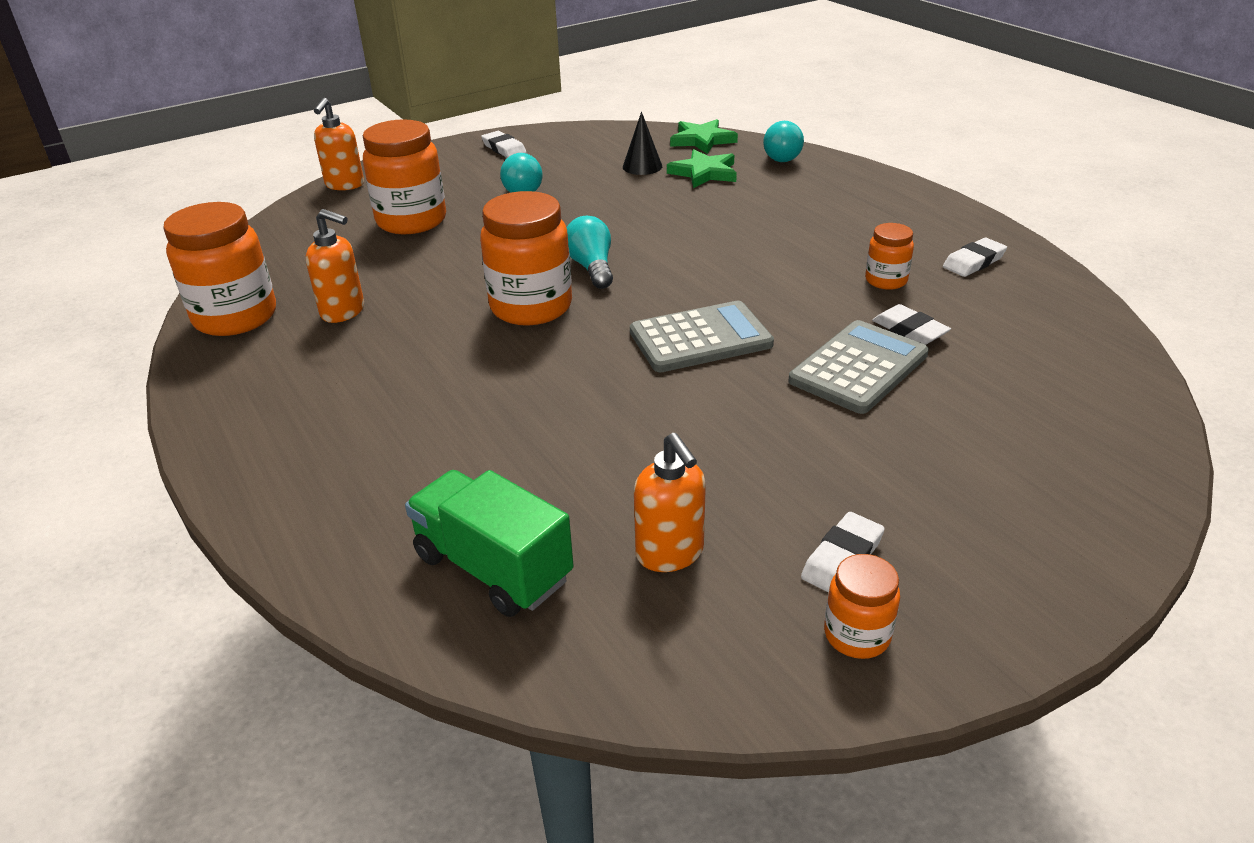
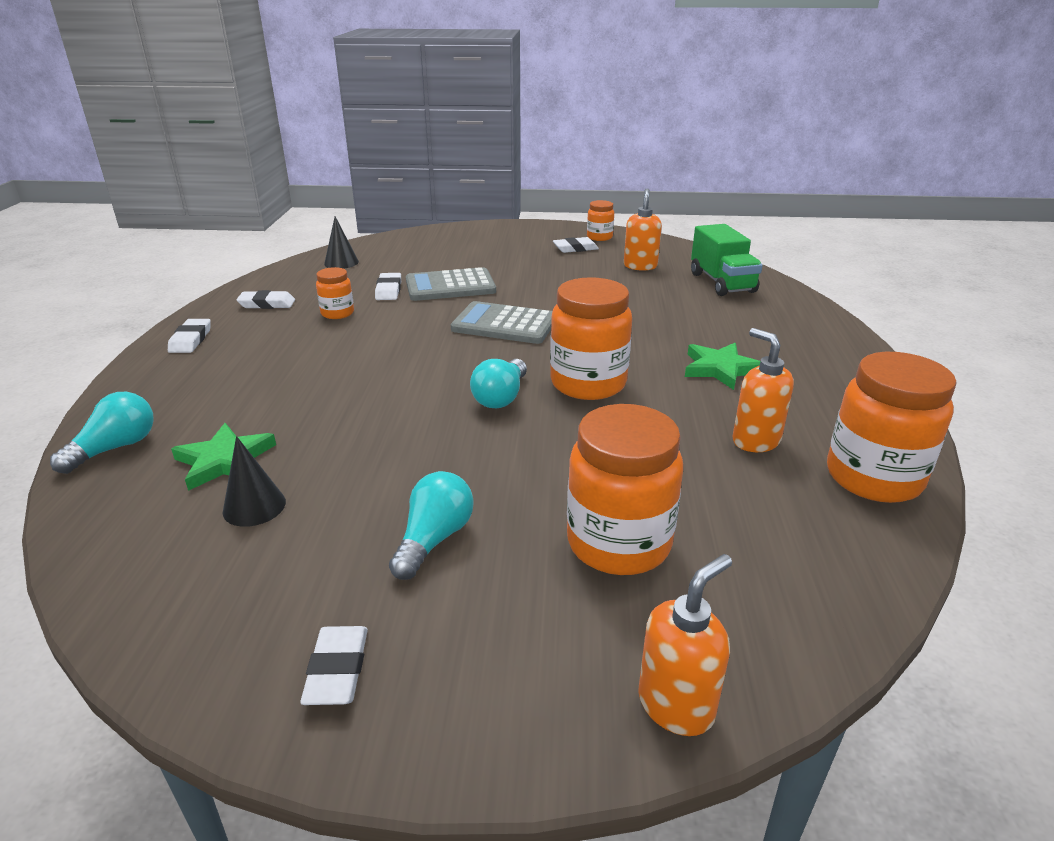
camera: 145 degrees left, 5 degrees down
green star [670,119,738,154] -> green star moved to [685,343,760,390]
none -> white eraser [168,319,211,353]
none -> black cone [324,216,359,269]

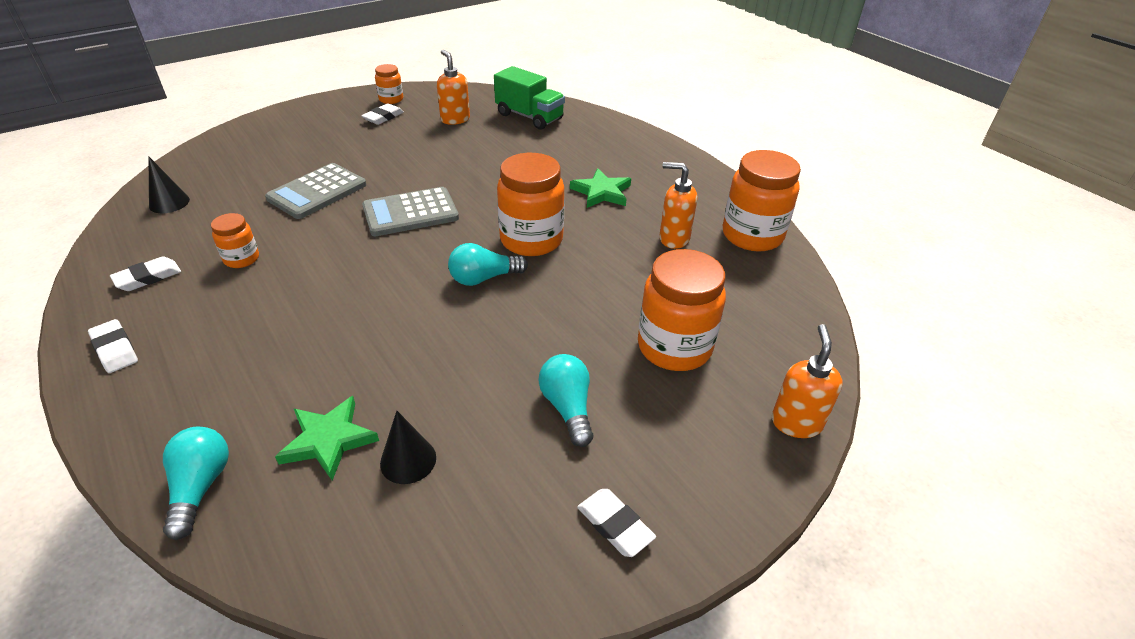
camera: 40 degrees left, 10 degrees up
white eraser [375,273,401,300] -> none
turquoise light bulb [470,359,527,408] -> turquoise light bulb turned 90 degrees clockwise [448,243,528,286]

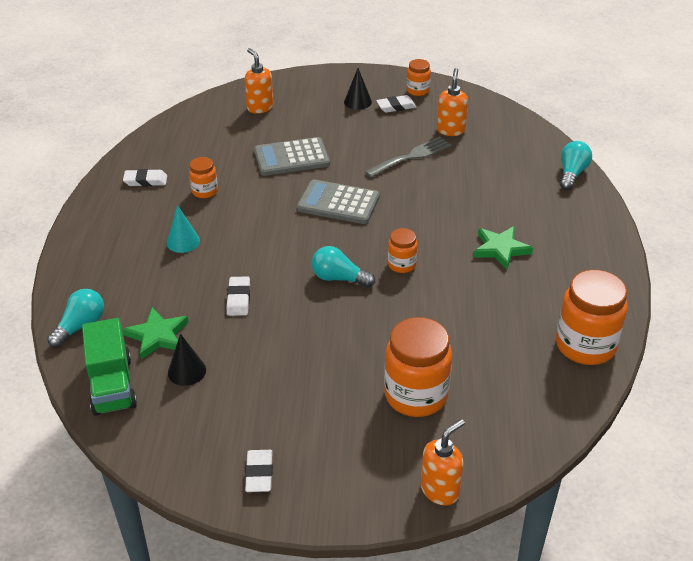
camera: 40 degrees right, 0 degrees up
white eraser [88,319,138,373] -> white eraser moved to [227,277,250,316]
black cone [148,156,190,213] -> black cone moved to [344,68,372,110]
green truck [494,66,565,130] -> green truck moved to [82,318,137,416]
orange jar [497,153,565,256] -> orange jar [388,228,418,273], size x0.52
turquoise light bulb [538,354,593,447] -> turquoise light bulb moved to [560,141,592,190]
orange soap dispenser [660,162,697,249] -> orange soap dispenser moved to [244,48,274,114]
none -> turquoise cone [167,205,200,253]
none -> grey fork [365,137,451,177]

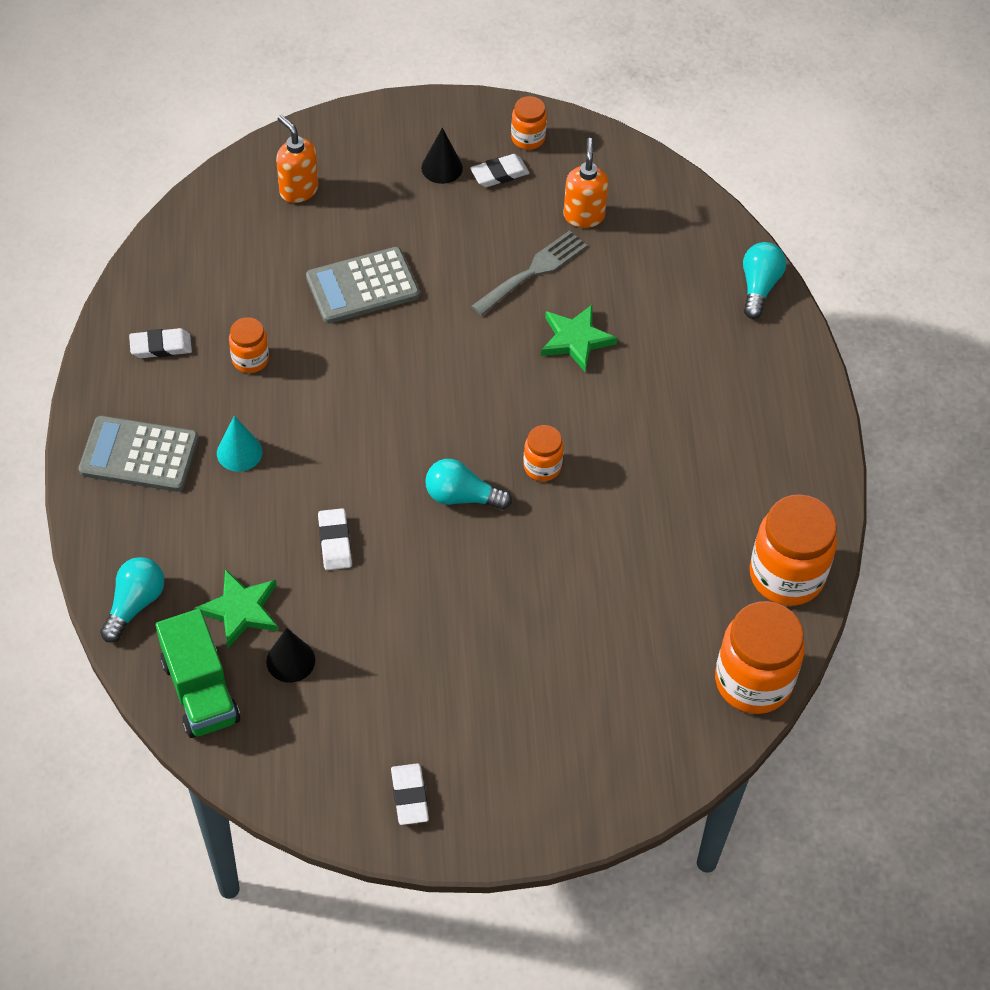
camera: 10 degrees left, 15 degrees up
grey calculator [297,179,380,224] -> grey calculator moved to [79,416,199,492]
orange jar [384,317,452,417] -> orange jar moved to [715,601,805,714]
orange soap dispenser [421,419,465,505] -> none
green star [473,226,533,270] -> green star moved to [541,305,617,372]

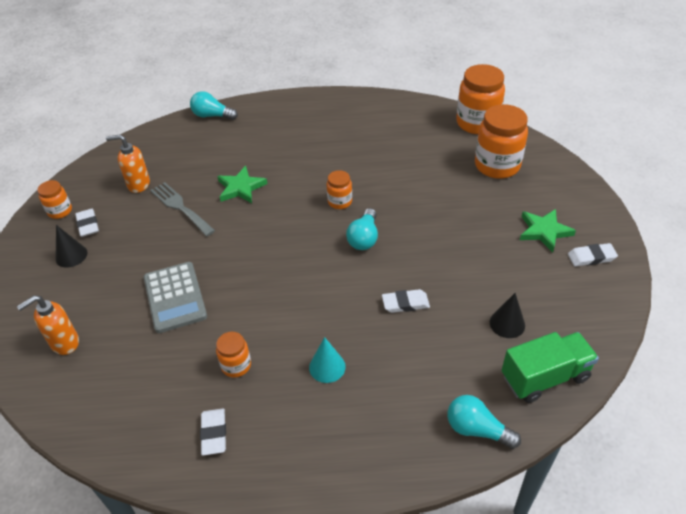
camera: 85 degrees left, 10 degrees down
grey calculator [79,416,199,492] -> none
green star [195,569,278,648] -> green star moved to [520,209,576,252]
orange jar [750,494,837,606] -> orange jar moved to [475,104,528,179]

